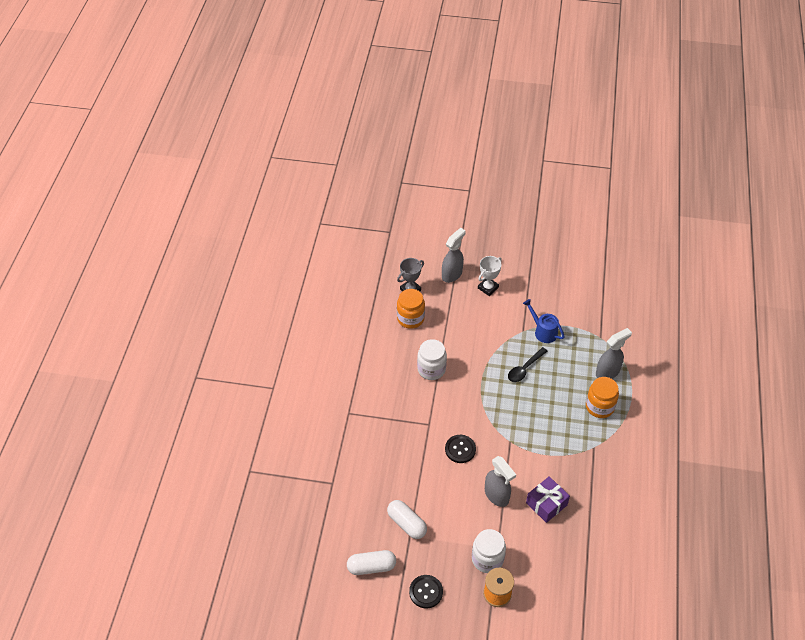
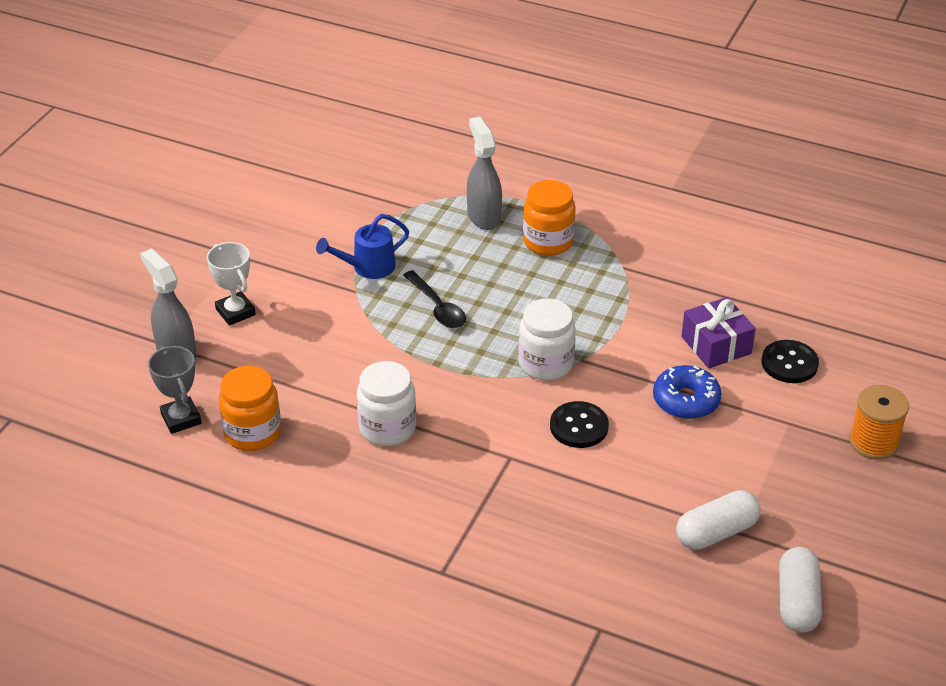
camera: 75 degrees left, 10 degrees down
black button [409,575,443,609] -> black button moved to [762,340,819,383]
white jar [472,529,506,573] -> white jar moved to [518,299,576,380]
grey spray bottle [485,456,516,507] -> blue donut [653,365,722,419]

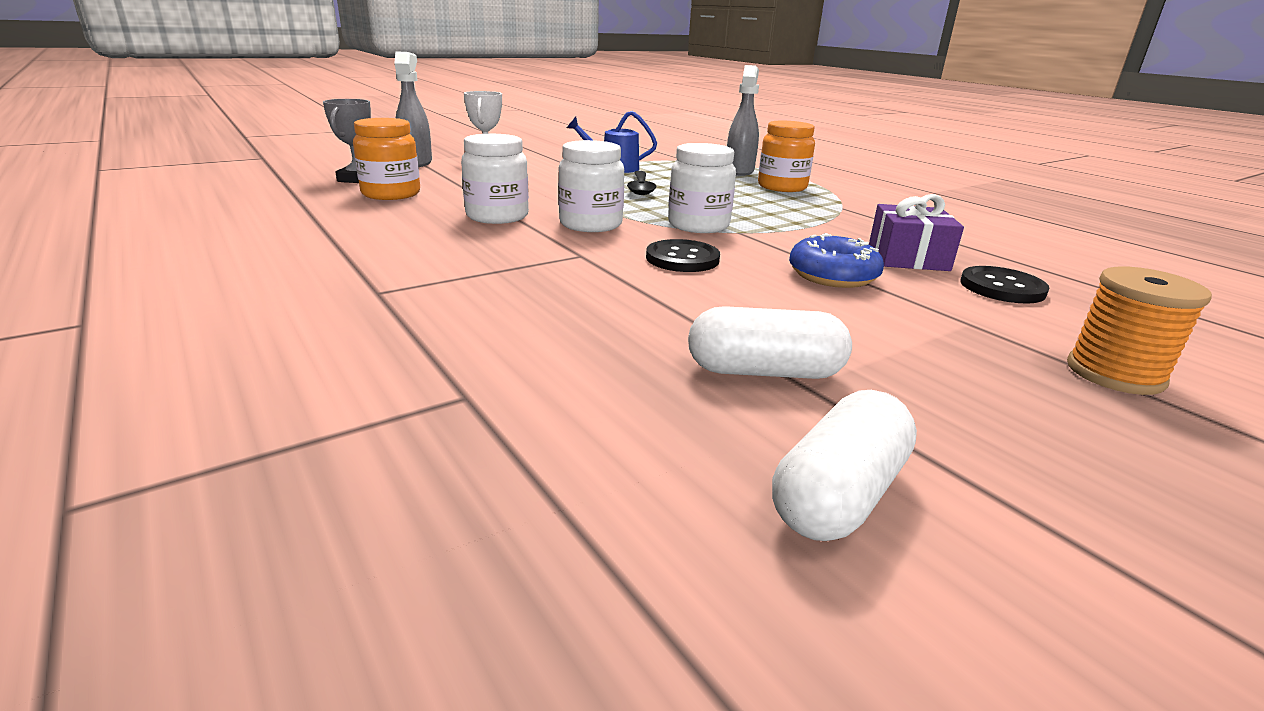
camera: 30 degrees right, 15 degrees down
none -> white jar [558,140,624,232]

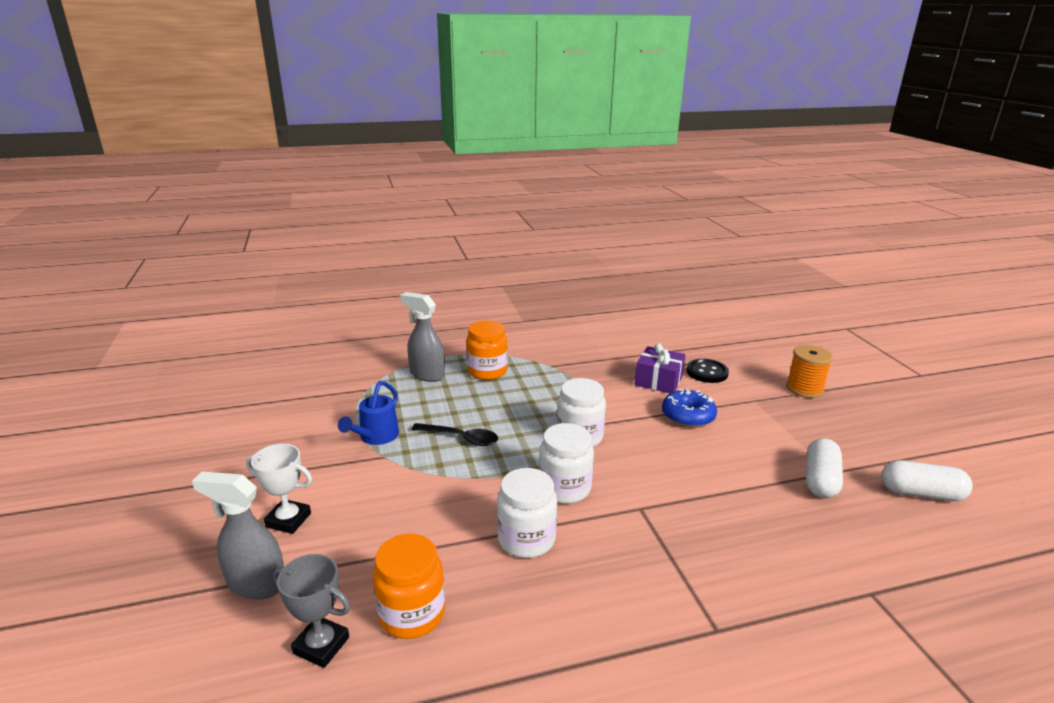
camera: 70 degrees left, 0 degrees up
black button [646,239,720,272] -> none
white capsule [772,390,917,541] -> white capsule turned 45 degrees counterclockwise [881,460,973,501]

